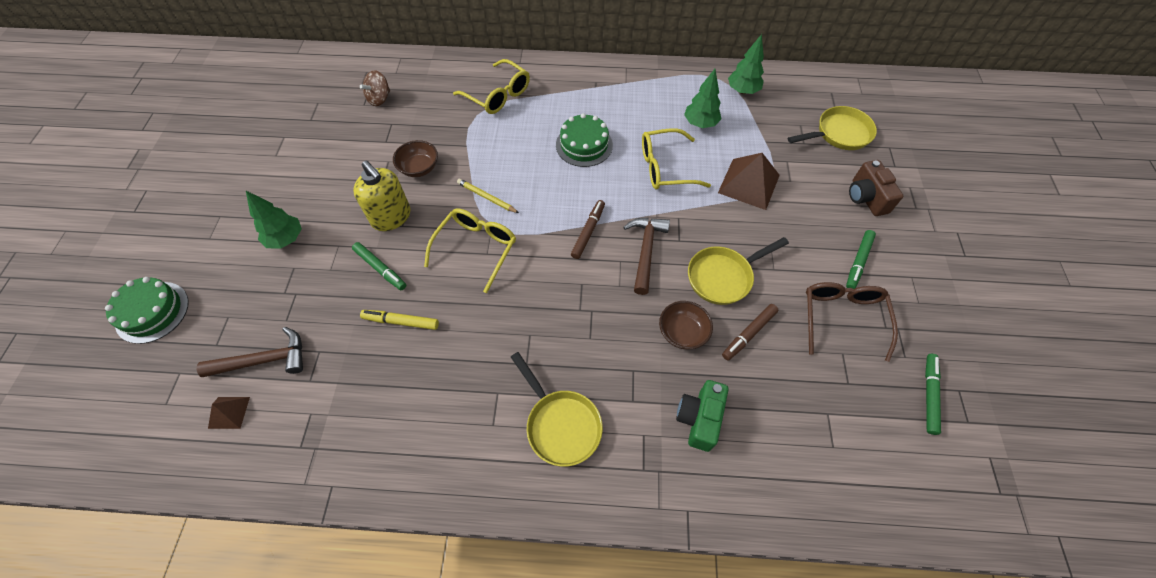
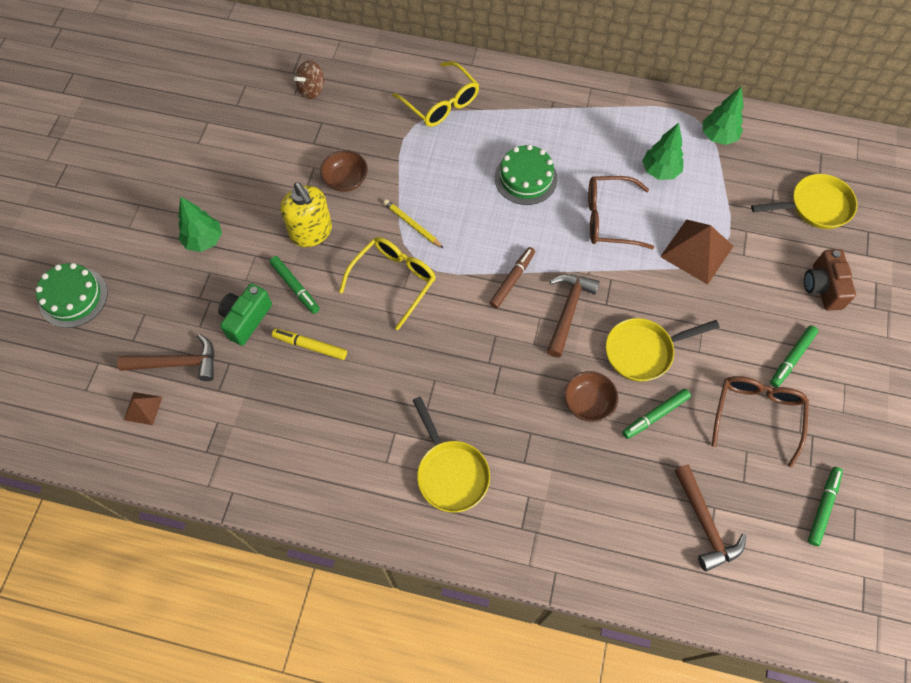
camera: 10 degrees right, 5 degrees up
yellow glasses [642,128,711,190] -> brown glasses [588,176,654,249]
green camera [676,380,729,452] -> green camera moved to [218,283,272,346]
brown marker [722,304,778,361] -> green marker [622,389,691,439]
none -> brown hammer [674,464,746,571]

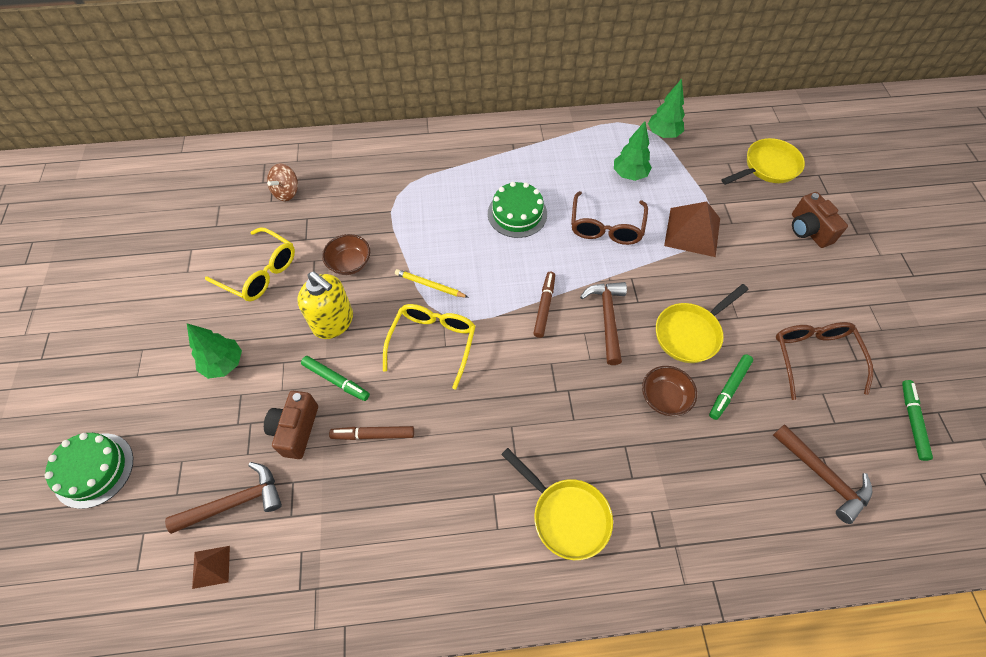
camera: 20 degrees left, 5 degrees down
green camera [218,283,272,346] -> brown camera [264,391,318,459]
yellow marker [272,328,347,360] -> brown marker [329,426,414,440]
yellow glasses [392,61,479,127] -> yellow glasses moved to [205,227,295,301]
brown glasses [588,176,654,249] -> brown glasses turned 60 degrees counterclockwise [571,191,648,245]
green marker [770,325,818,387] -> none

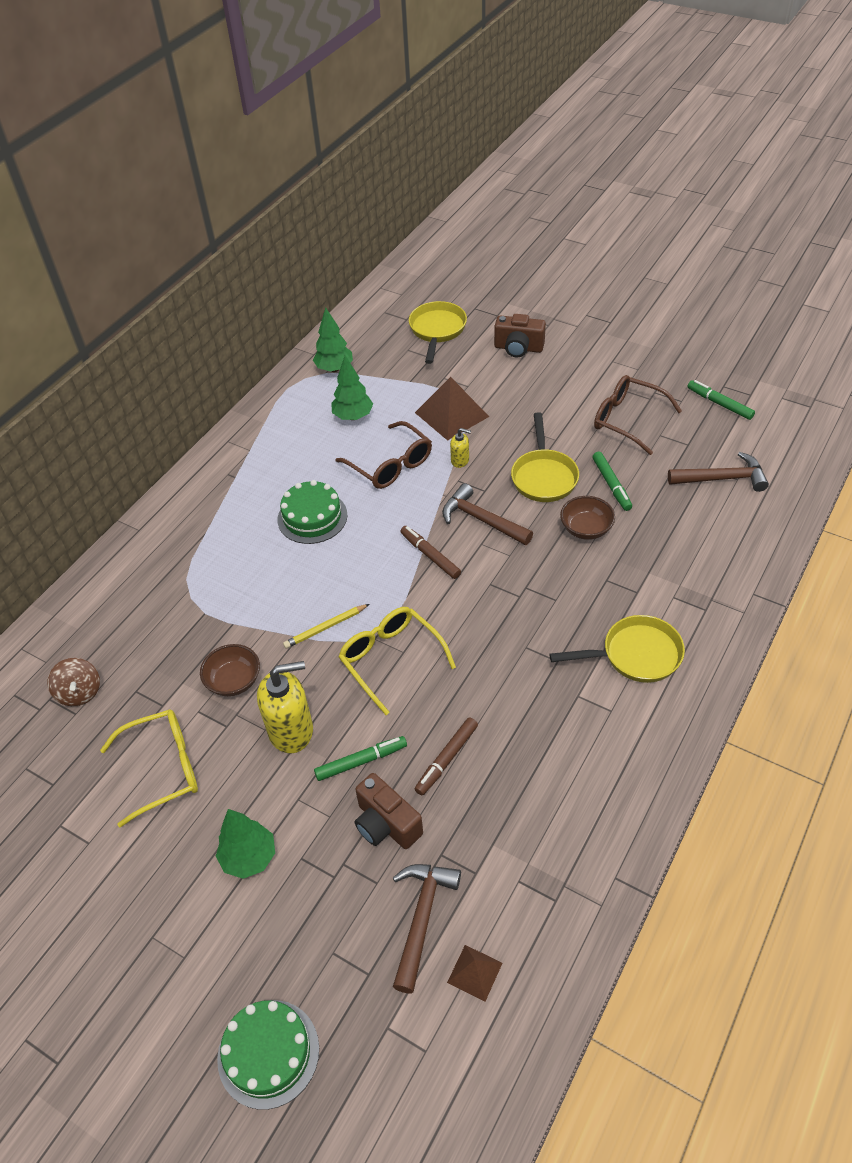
camera: 50 degrees left, 10 degrees down
none -> yellow soap dispenser [450,428,471,468]

